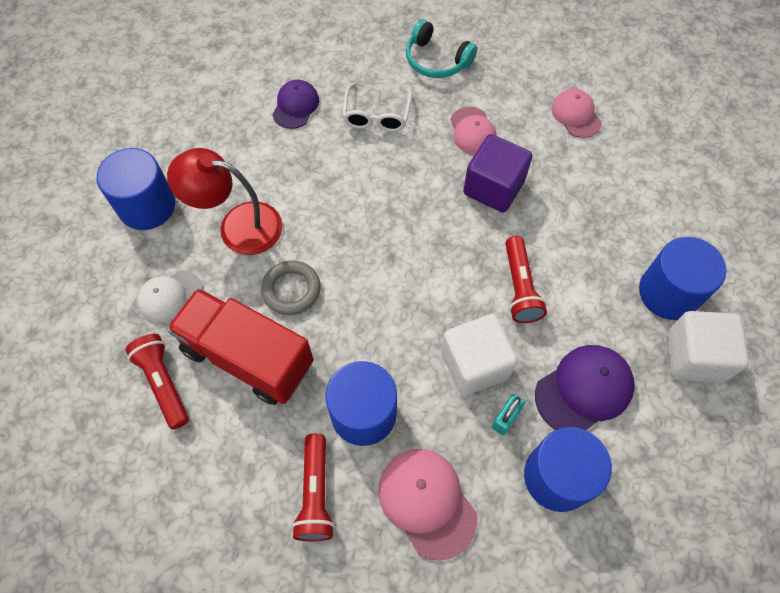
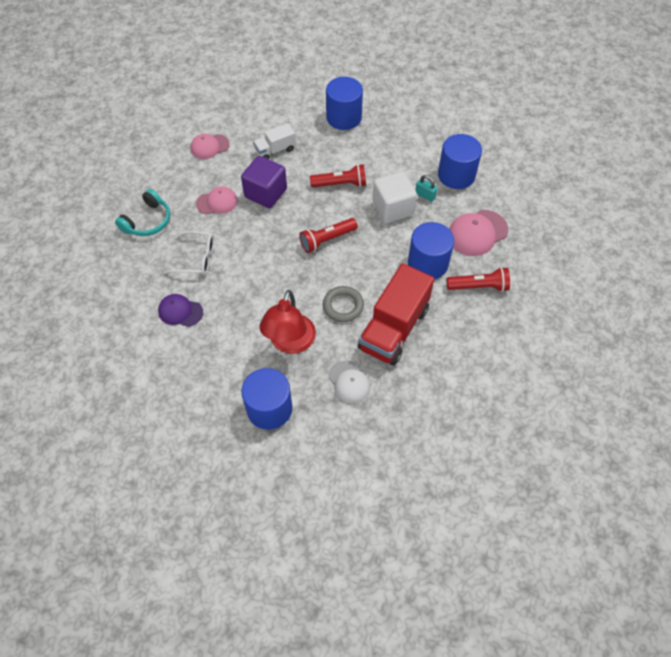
camera: 90 degrees left, 5 degrees down
red flashlight [125,334,189,429] -> red flashlight moved to [299,218,358,253]
purple cap [535,345,635,430] -> none
white cube [667,311,749,383] -> none
none -> white truck [253,123,296,159]

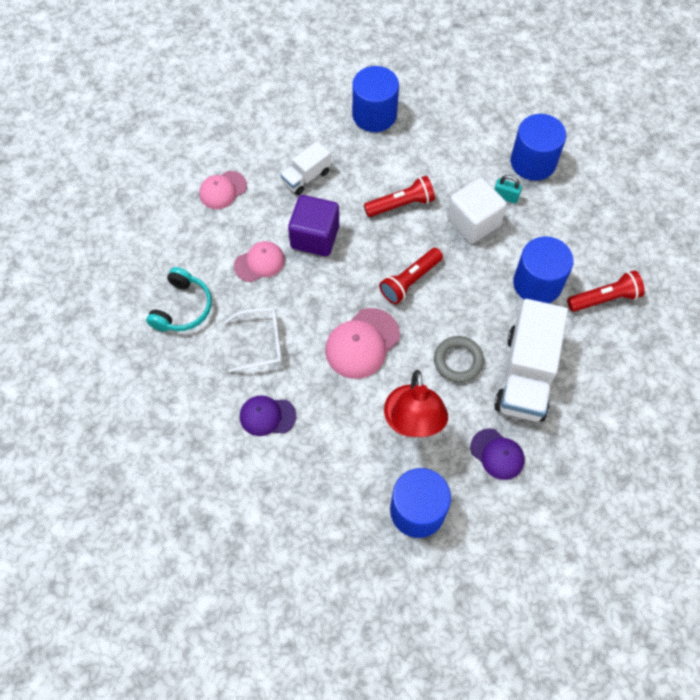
camera: 15 degrees left, 5 degrees up
white cap [328,361,370,404] -> purple cap [470,428,525,480]
red truck [358,263,434,365] -> white truck [494,299,568,422]
pink cap [449,210,508,256] -> pink cap moved to [325,308,400,379]

